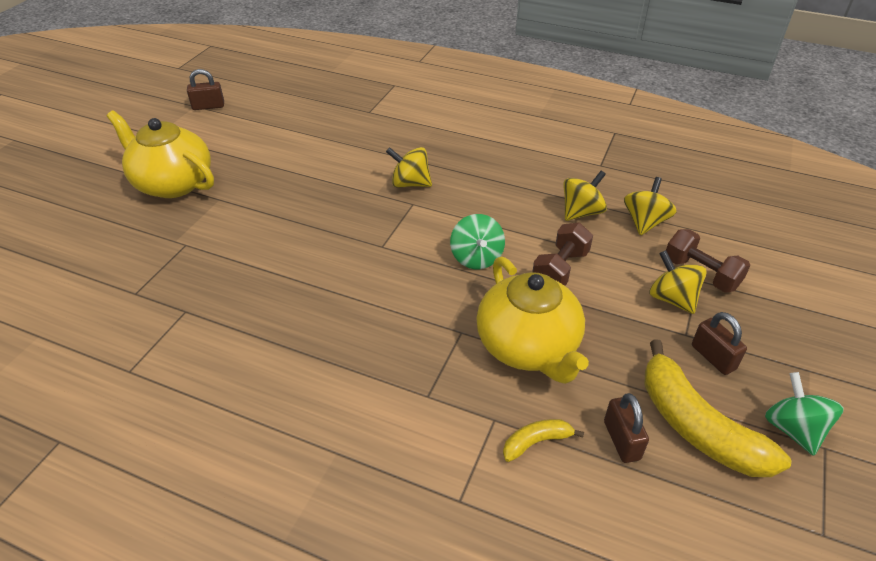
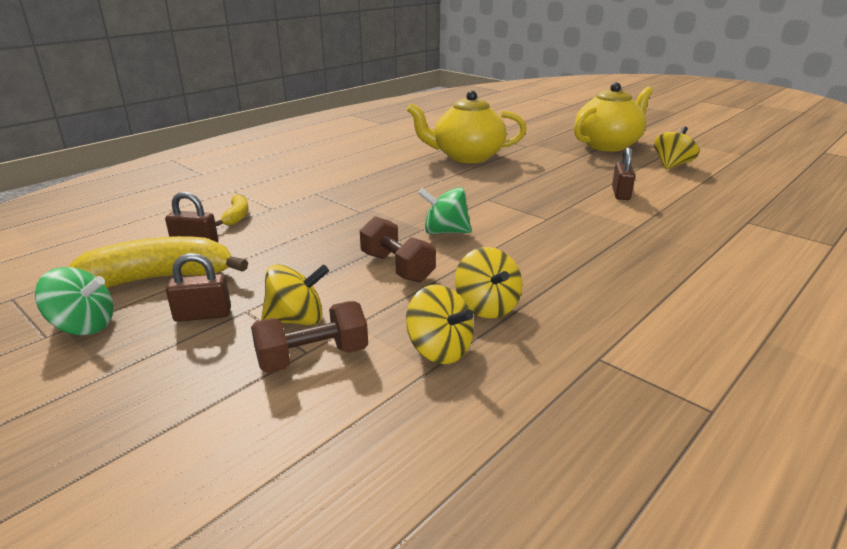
camera: 110 degrees right, 15 degrees down
brown padlock [187,69,224,110] -> brown padlock moved to [612,147,635,200]
yellow spinning top [386,147,432,188] -> yellow spinning top moved to [654,127,699,169]
yellow teapot [476,257,589,384] -> yellow teapot moved to [407,91,527,163]

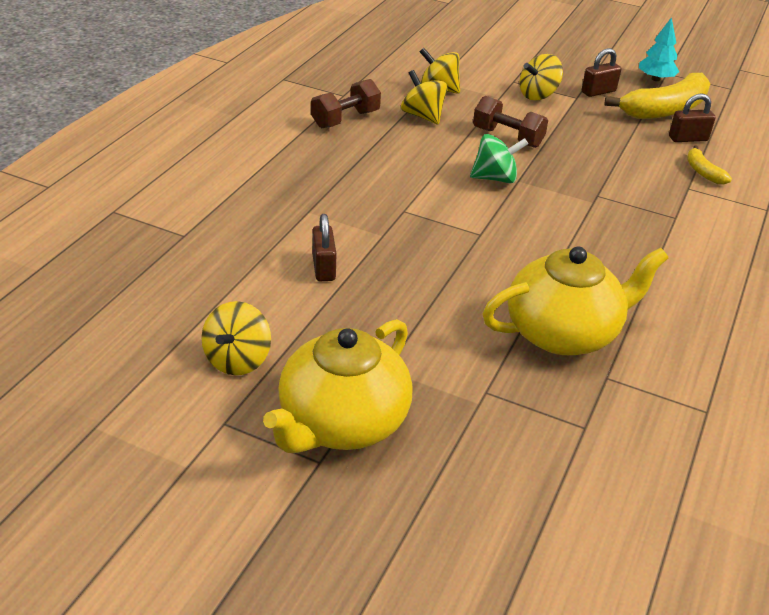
camera: 160 degrees right, 10 degrees up
green spinning top [35,267,114,335] -> turquoise tree [639,17,679,81]
brown dumbbell [251,301,368,373] -> brown dumbbell moved to [311,79,381,128]

